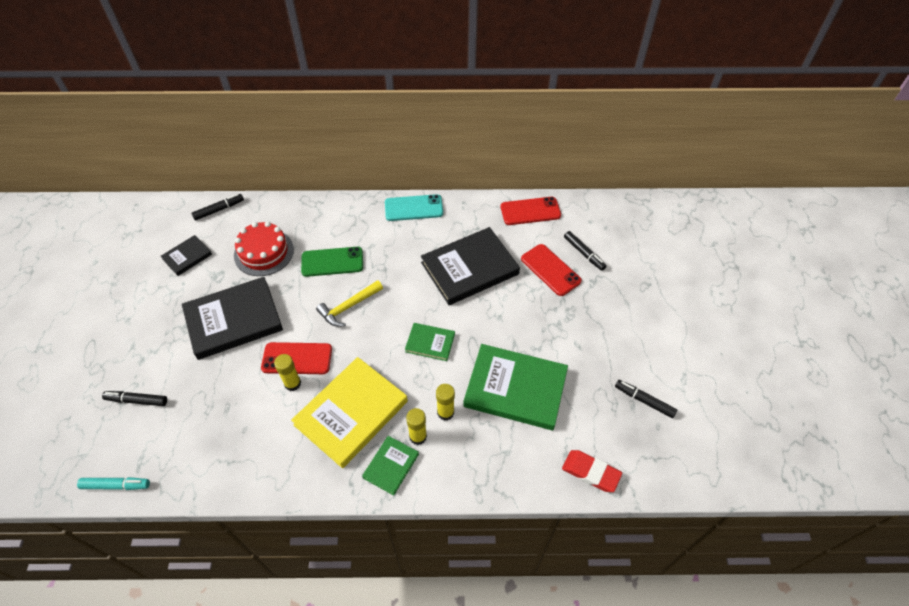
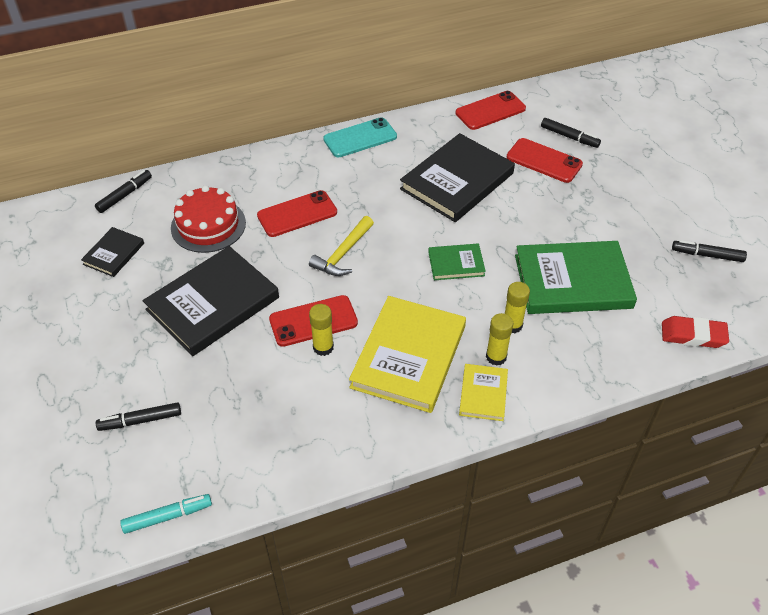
camera: 20 degrees left, 5 degrees down
green phone [301,247,363,277] -> red phone [257,190,337,237]
green book [362,436,419,496] -> yellow book [459,364,508,421]

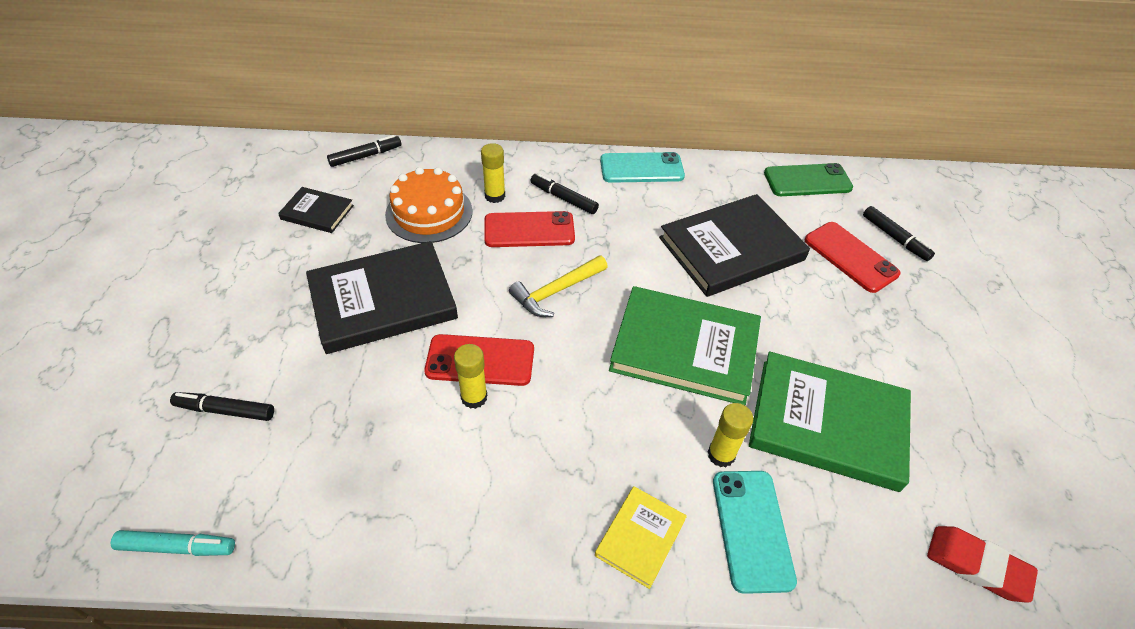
camera: 20 degrees right, 0 degrees up
black book [81,227,144,277] -> black book turned 60 degrees clockwise [278,187,354,233]
red cake [171,185,246,253] -> orange cake [385,167,472,243]
yellow book [349,296,466,413] -> none
green book [428,243,486,280] -> green book [609,286,761,405], size x2.00
red phone [456,91,526,130] -> green phone [764,163,853,196]
yellow glue stick [486,313,513,366] -> yellow glue stick moved to [481,143,505,203]
black marker [672,240,747,262] -> black marker moved to [530,173,599,214]
none -> turquoise phone [713,471,797,594]

